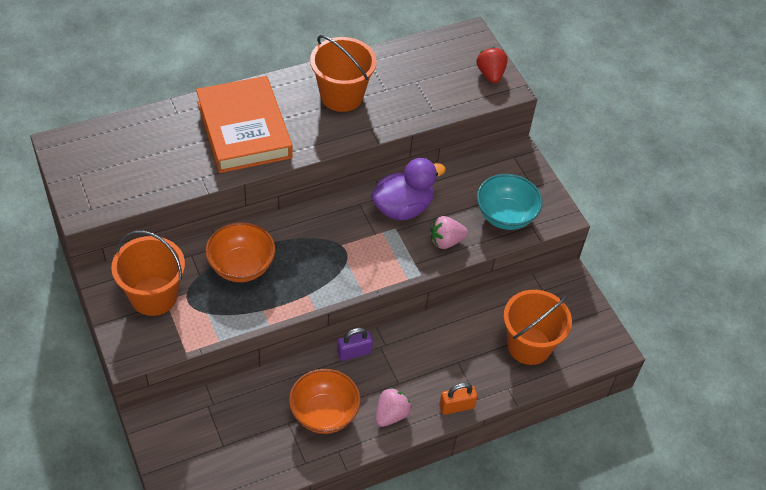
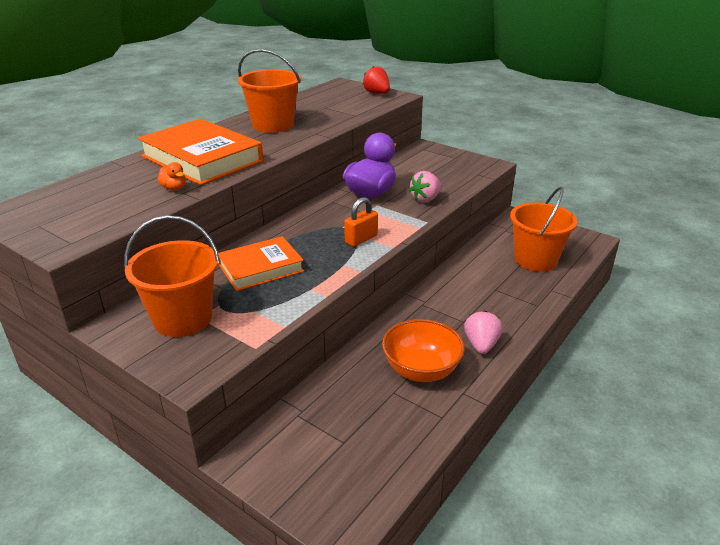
camera: 25 degrees left, 20 degrees down
orange bowl [206,222,275,282] -> orange book [218,236,304,291]
purple padlock [337,328,373,361] -> none
orange padlock [439,383,478,415] -> orange padlock moved to [344,197,378,247]
turquoise bowl [477,174,543,230] -> none
none -> orange duck [157,162,186,190]

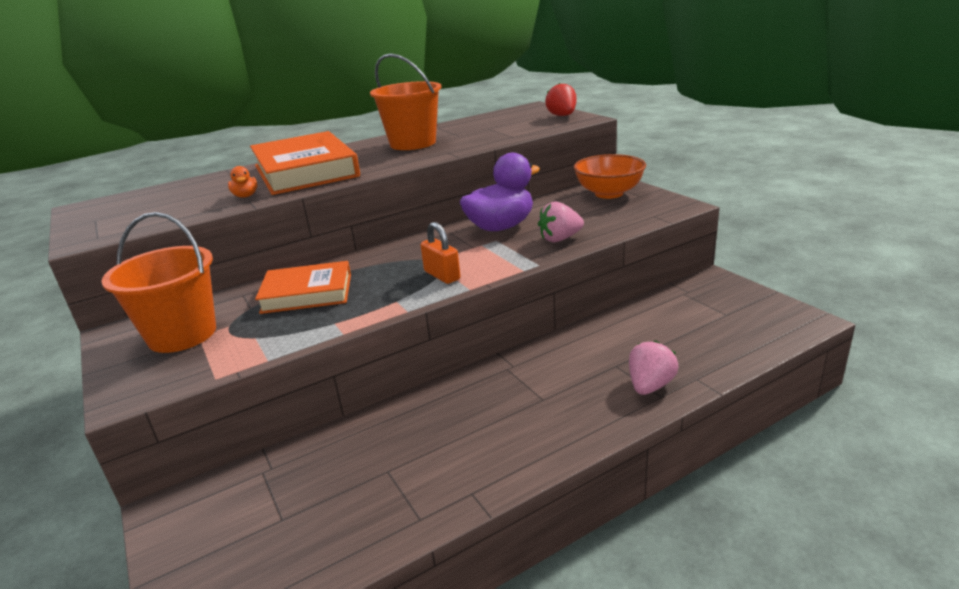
camera: 25 degrees right, 5 degrees down
orange padlock [344,197,378,247] -> orange padlock turned 75 degrees clockwise [420,222,460,284]
orange bowl [382,319,465,382] -> orange bowl moved to [574,154,646,199]
pink strawberry [464,310,503,354] -> pink strawberry moved to [629,341,679,395]
orange bucket [510,187,577,272] -> none

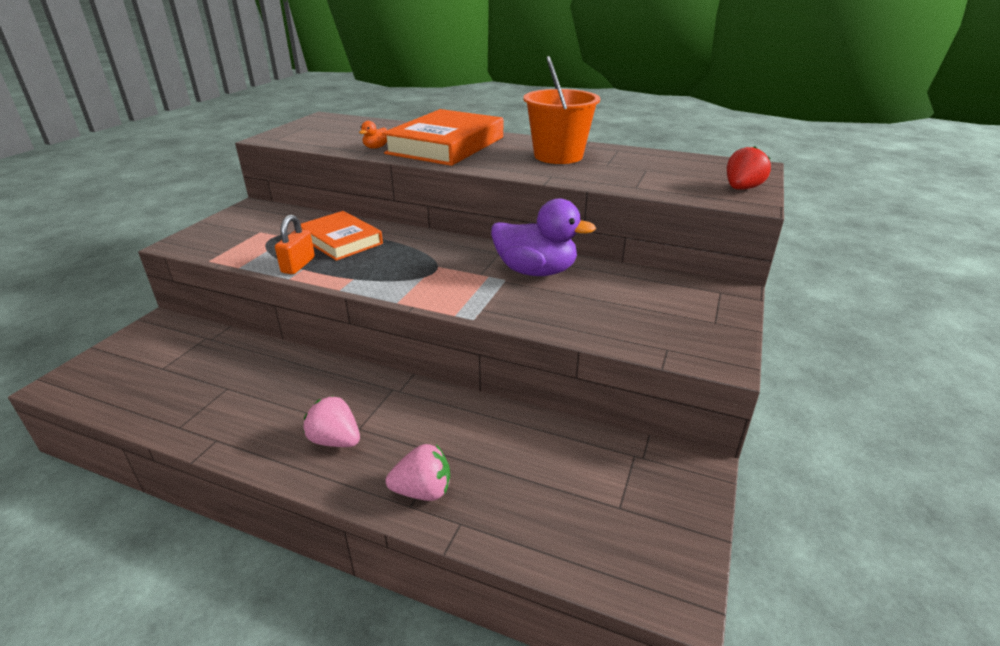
camera: 50 degrees right, 5 degrees up
orange bucket [101,212,216,353] -> none
orange padlock [420,222,460,284] -> orange padlock moved to [275,215,315,274]
pink strawberry [538,201,584,242] -> pink strawberry moved to [304,396,360,447]
orange bowl [574,154,646,199] -> none

